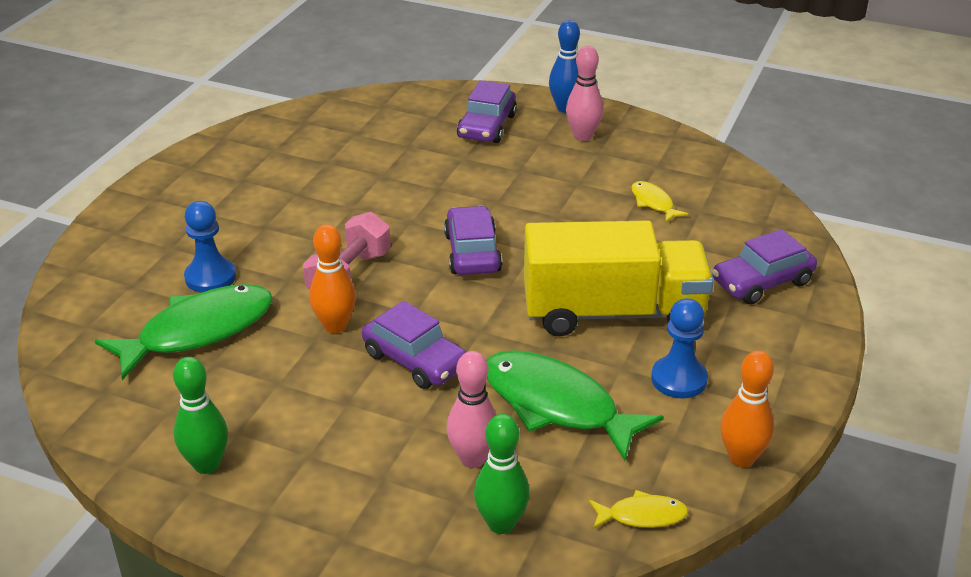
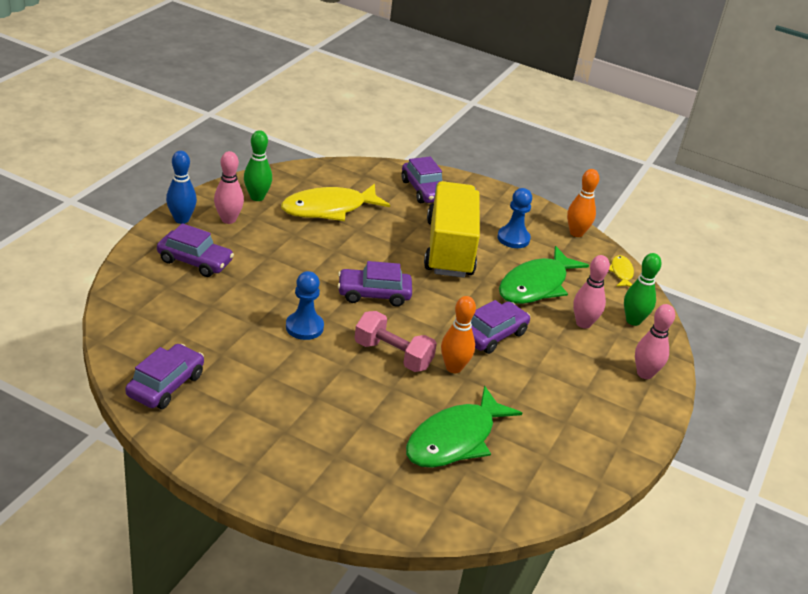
camera: 90 degrees left, 0 degrees up
green fish [94,284,273,380] -> green fish turned 105 degrees counterclockwise [406,386,522,468]
green bowling pin [173,357,228,474] -> green bowling pin moved to [244,130,272,201]
blue pawn [184,201,236,293] -> blue pawn moved to [286,271,324,340]
yellow fish [631,181,688,222] -> yellow fish [281,184,390,221], size x2.14
none -> purple car [125,344,204,409]
none -> pink bowling pin [635,304,675,379]

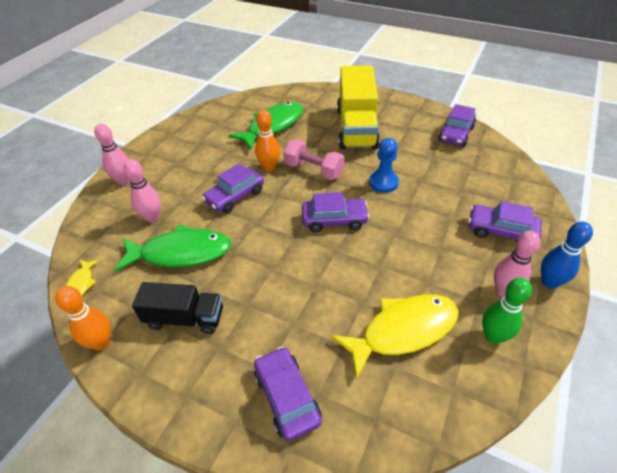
camera: 175 degrees left, 10 degrees up
yellow truck [424,181,480,278] -> yellow truck moved to [337,65,380,150]
blue pawn [497,188,532,248] -> black truck [132,282,223,334]
green fish [499,246,589,304] -> green fish turned 45 degrees clockwise [114,224,231,272]
green bowling pin [624,253,661,326] -> none

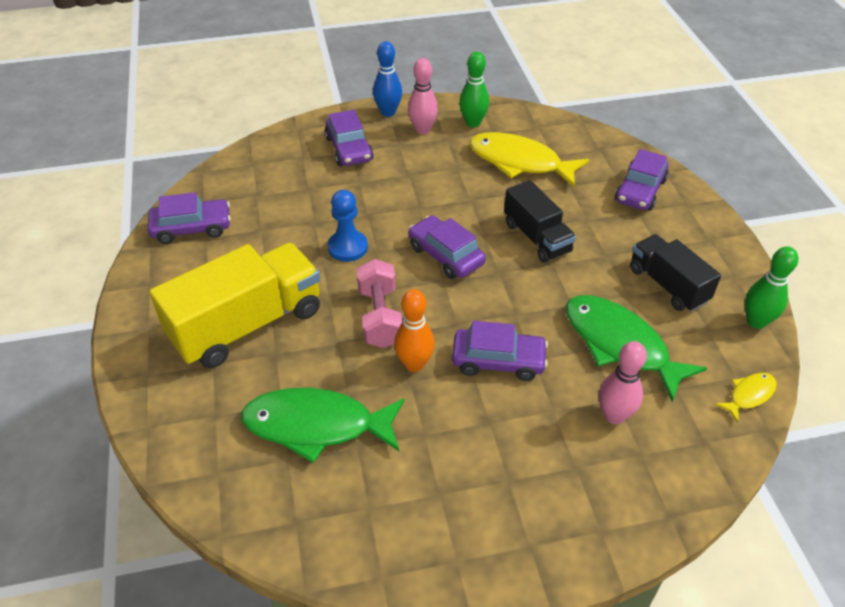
camera: 130 degrees left, 0 degrees up
orange bowling pin [55,286,111,350] -> green bowling pin [745,246,798,329]
pink bowling pin [94,124,130,185] -> none
none -> black truck [504,180,576,263]

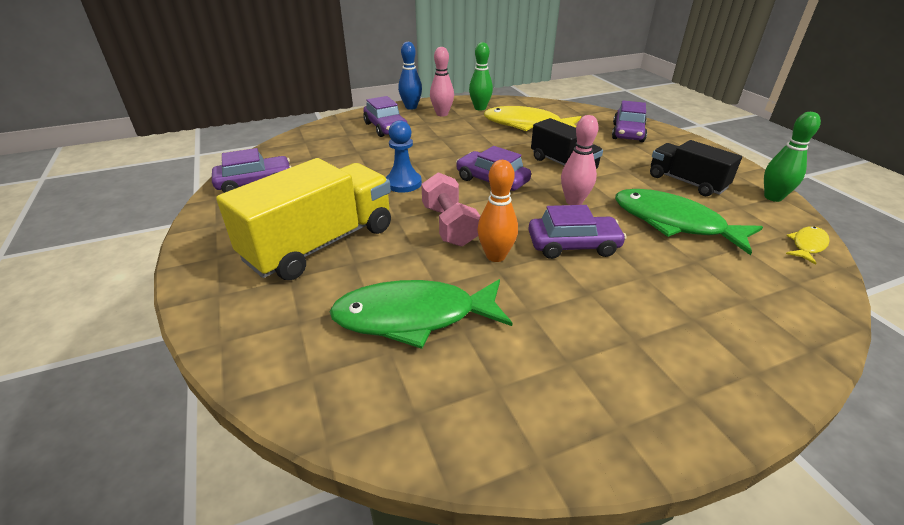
camera: 10 degrees left, 10 degrees down
pink bowling pin [599,341,647,424] -> pink bowling pin moved to [561,115,599,205]

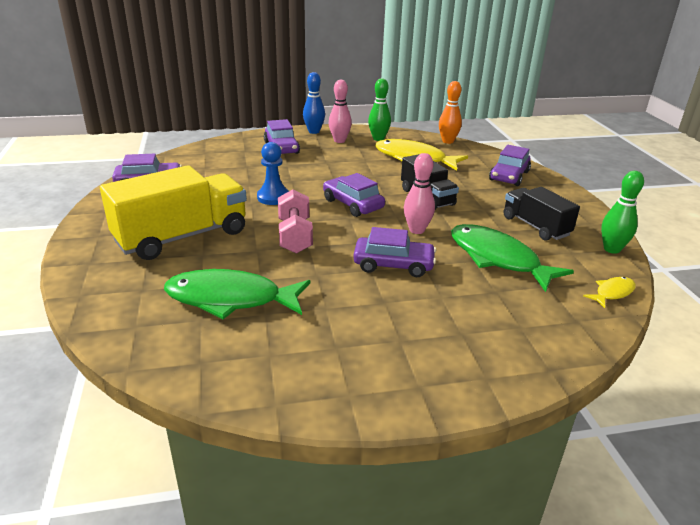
camera: 10 degrees right, 5 degrees down
orange bowling pin [477,160,518,262] -> orange bowling pin moved to [439,81,462,144]

